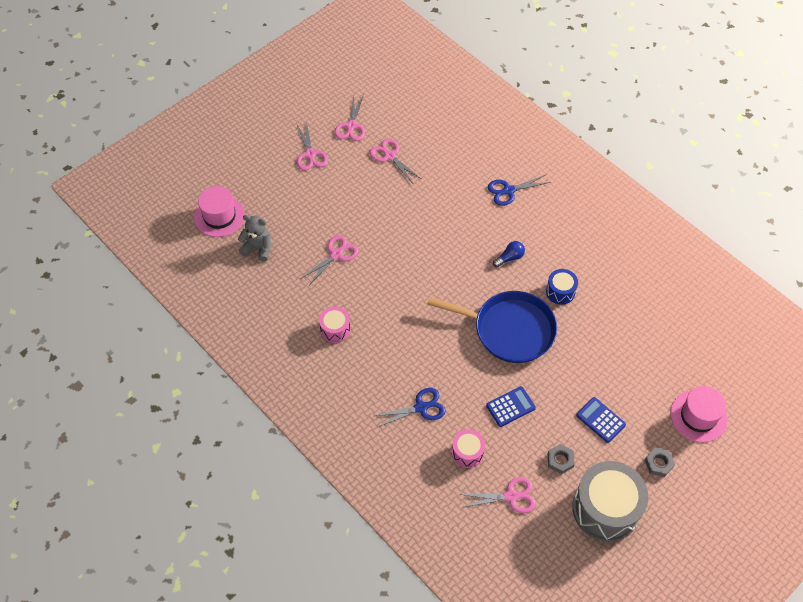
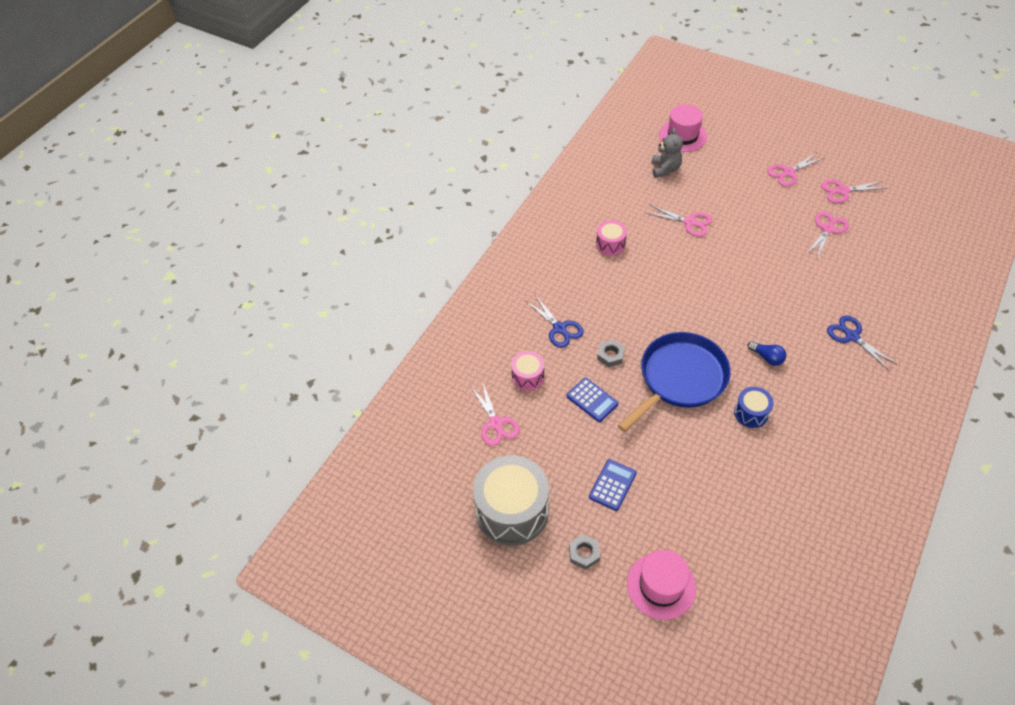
camera: 75 degrees right, 5 degrees down
blue pan [427,291,557,363] -> blue pan turned 135 degrees counterclockwise [618,332,731,432]
grey nut [547,444,575,474] -> grey nut moved to [597,339,625,367]

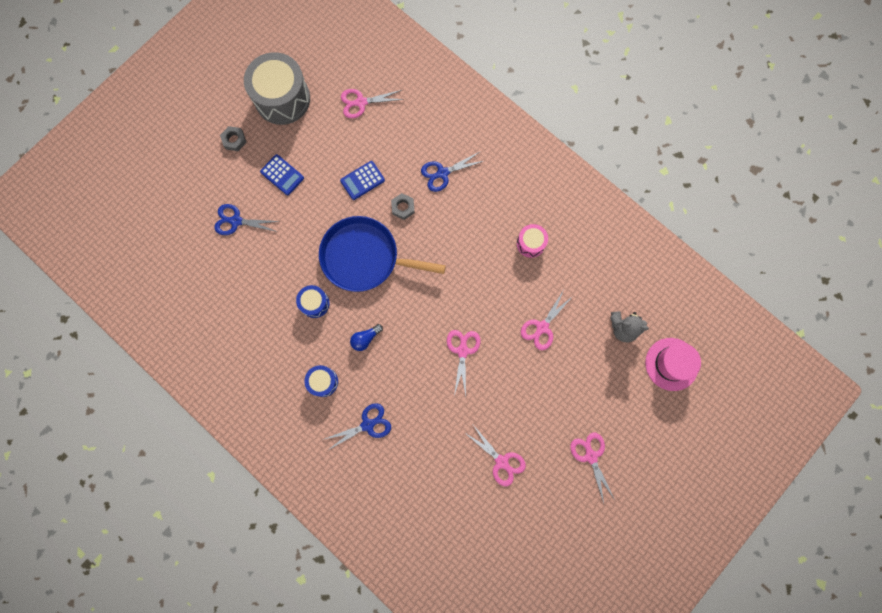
camera: 100 degrees right, 25 degrees up
pink drum [511,351,544,391] -> none
blue pan [618,332,731,432] -> blue pan turned 135 degrees clockwise [319,216,446,292]
pink hat [627,550,696,620] -> none
pink scissors [821,180,888,203] -> pink scissors moved to [447,330,480,396]
none -> blue scissors [214,204,281,235]
none -> blue drum [304,365,338,397]

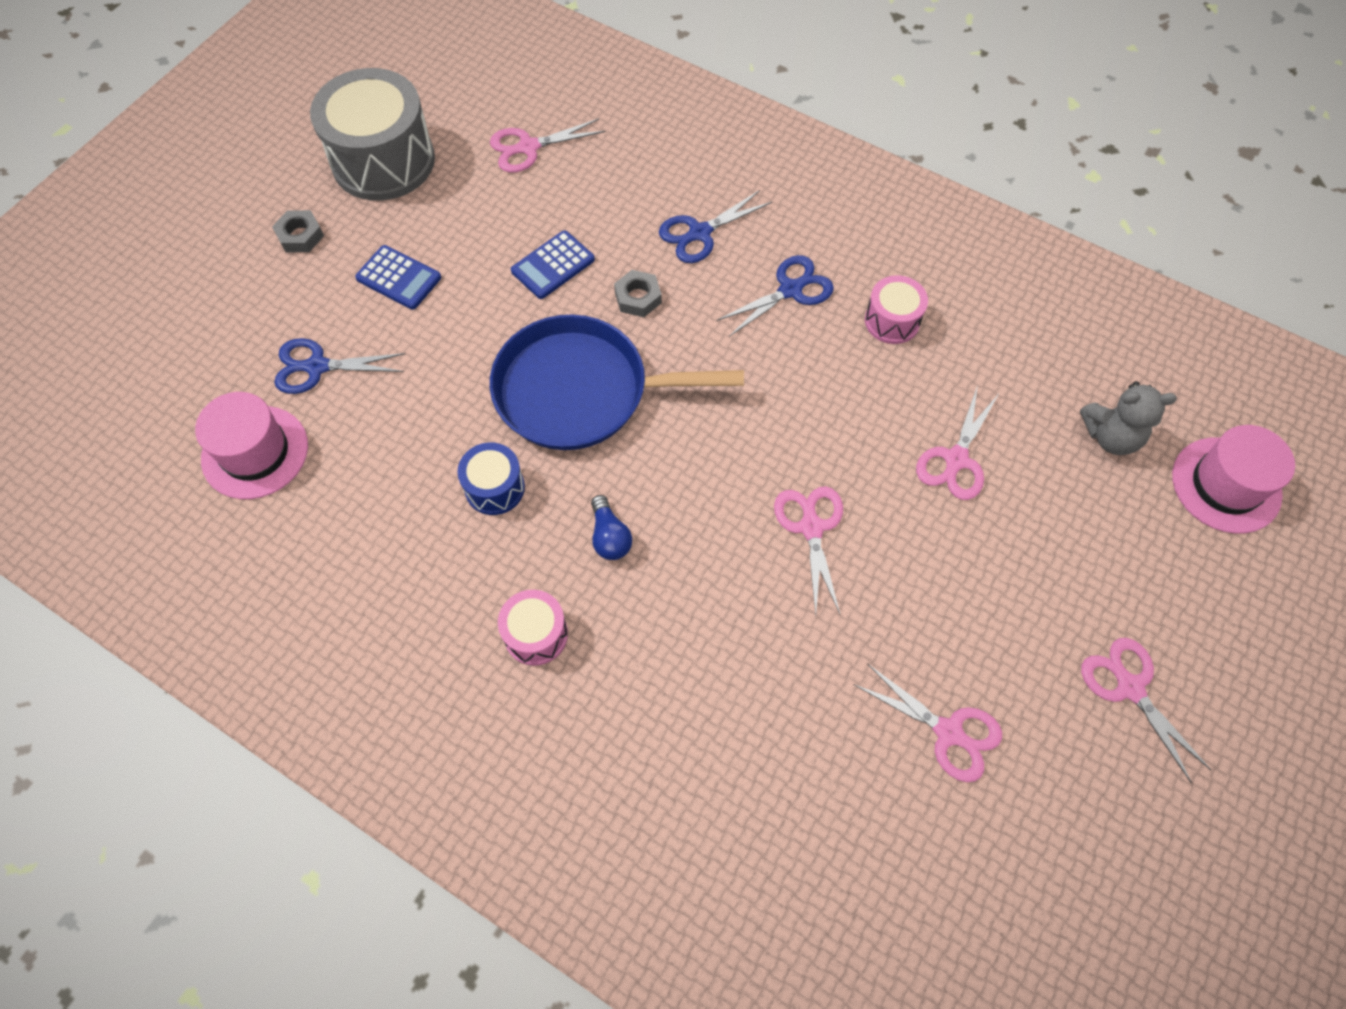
camera: 10 degrees left, 15 degrees down
blue drum [304,365,338,397] -> pink drum [498,590,568,666]
blue scissors [322,403,391,450] -> blue scissors moved to [717,255,834,337]
blue light bulb [350,324,383,351] -> blue light bulb turned 60 degrees counterclockwise [591,495,632,560]
none -> pink hat [195,392,308,499]

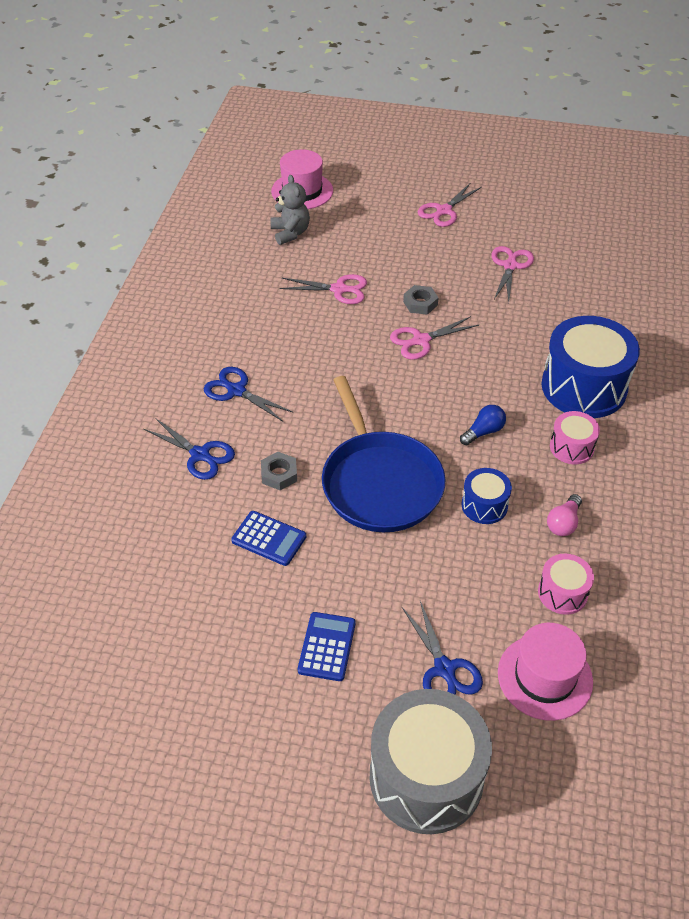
camera: 110 degrees left, 15 degrees down
grey nut [272,210,324,252] -> grey nut moved to [403,285,438,315]
grey drum [310,68,435,201] -> grey drum moved to [370,689,492,834]
pink scissors [490,118,605,173] -> none
pink drum [865,275,928,344] -> pink drum moved to [538,554,594,615]
none -> blue drum [542,316,640,418]
none -> pink light bulb [547,494,582,536]

